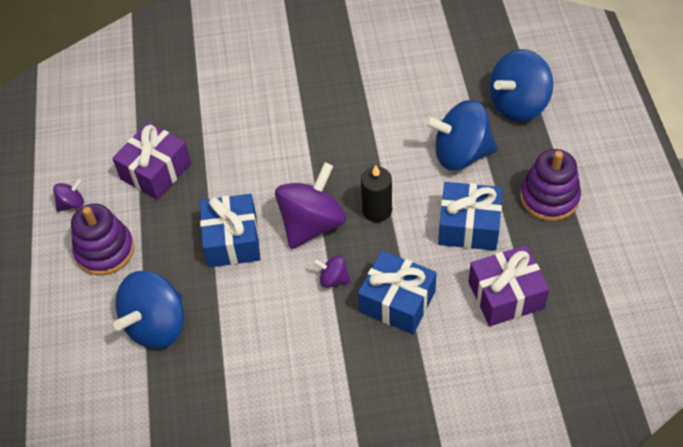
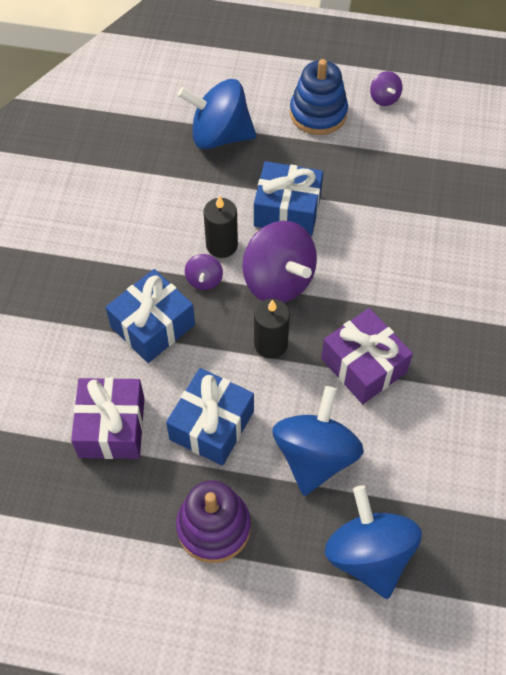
camera: 105 degrees right, 5 degrees up
purple stacking toy [71,204,134,275] -> blue stacking toy [290,59,348,135]
purple gift [112,122,191,200] -> purple gift moved to [321,308,413,404]
blue spinning top [113,271,184,349] -> blue spinning top turned 45 degrees counterclockwise [178,79,256,149]
purple spinning top [313,255,351,288] -> purple spinning top turned 150 degrees clockwise [185,254,223,290]
none -> black candle [203,195,238,258]

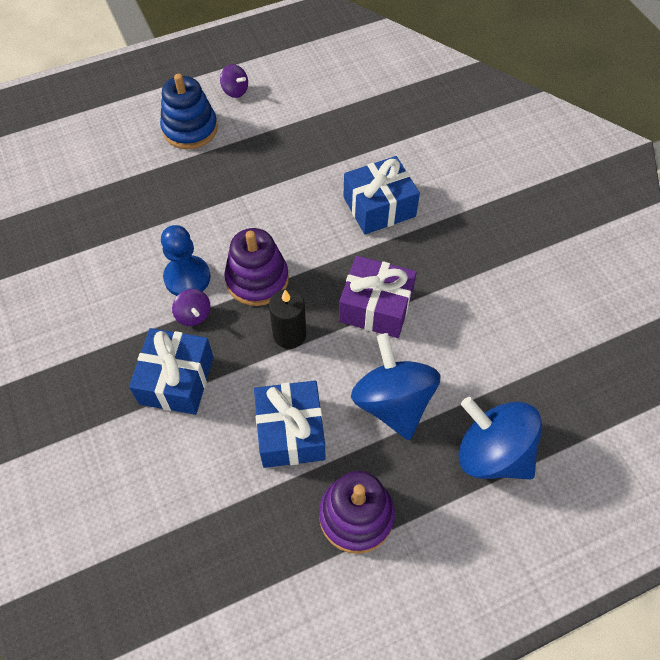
camera: 35 degrees left, 0 degrees up
purple gift [71,377,145,459] -> none
blue spinning top [178,79,256,149] -> none
black candle [203,195,238,258] -> blue pawn [161,225,211,296]
purple spinning top [242,221,317,303] -> purple stacking toy [224,228,289,306]
blue gift [254,161,323,236] -> blue gift moved to [344,156,420,235]

